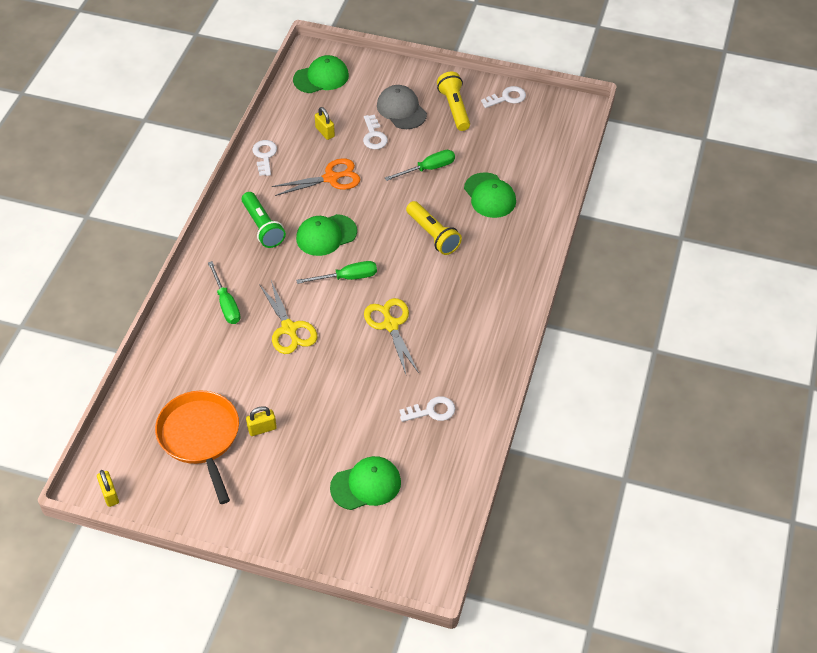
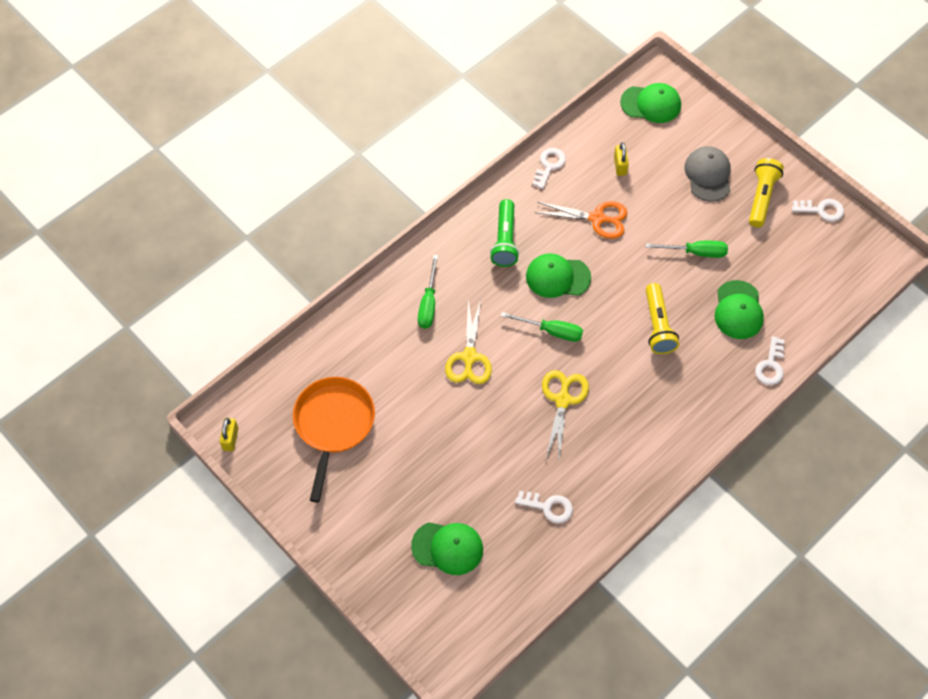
camera: 30 degrees right, 10 degrees up
yellow padlock [246,406,277,436] -> none
white key [363,115,388,149] -> white key moved to [755,336,785,385]

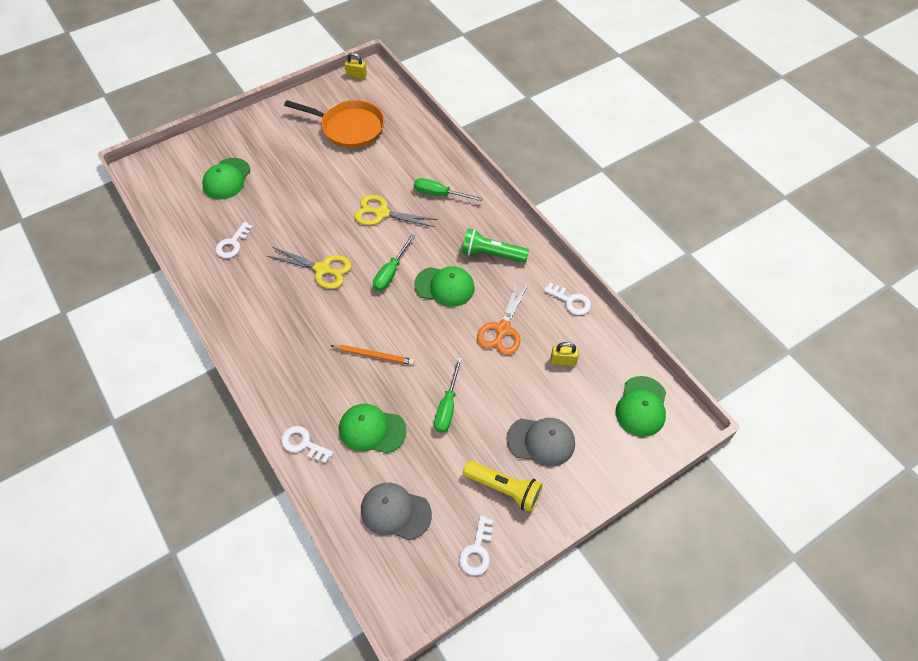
camera: 100 degrees right, 5 degrees down
green cap [526,253,591,298] -> green cap turned 90 degrees clockwise [414,266,475,307]
yellow flashlight [646,283,679,354] -> orange pencil [330,345,414,365]
none -> grey cap [361,483,432,540]

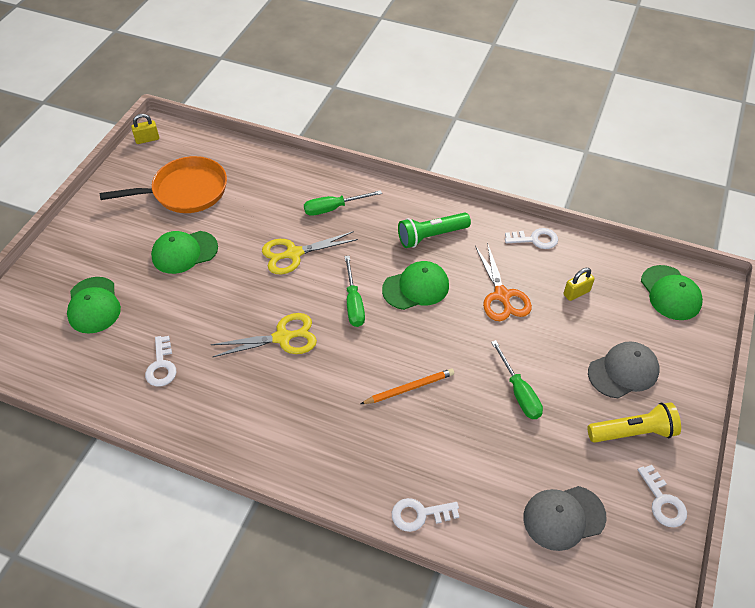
camera: 35 degrees left, 5 degrees down
green cap [339,404,407,454] -> green cap moved to [151,231,218,274]

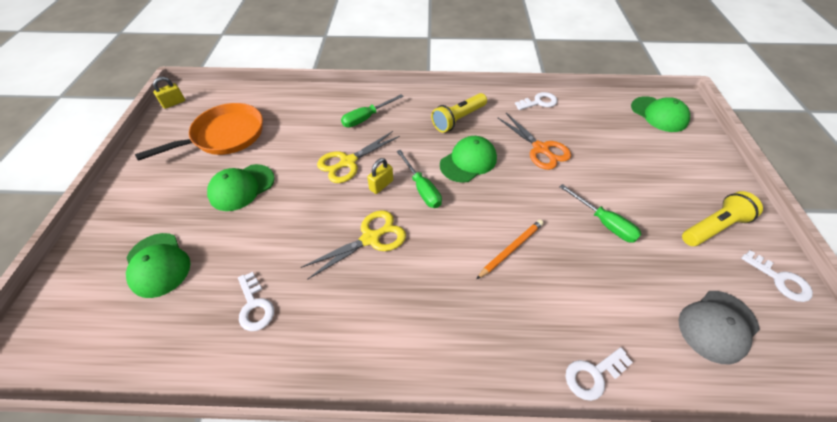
camera: 20 degrees left, 0 degrees up
green flashlight [398,213,471,248] -> yellow flashlight [431,93,487,133]
yellow padlock [563,268,595,301] -> yellow padlock moved to [367,158,393,194]
grey cap [588,342,660,398] -> none

